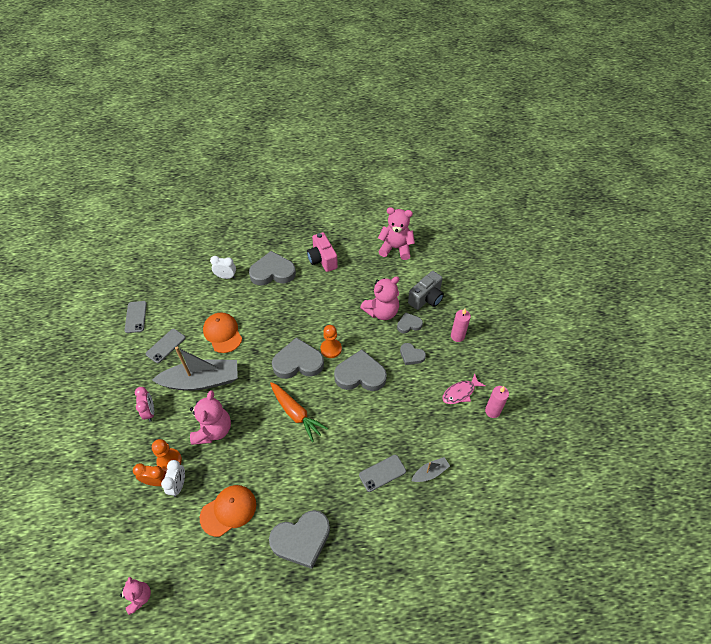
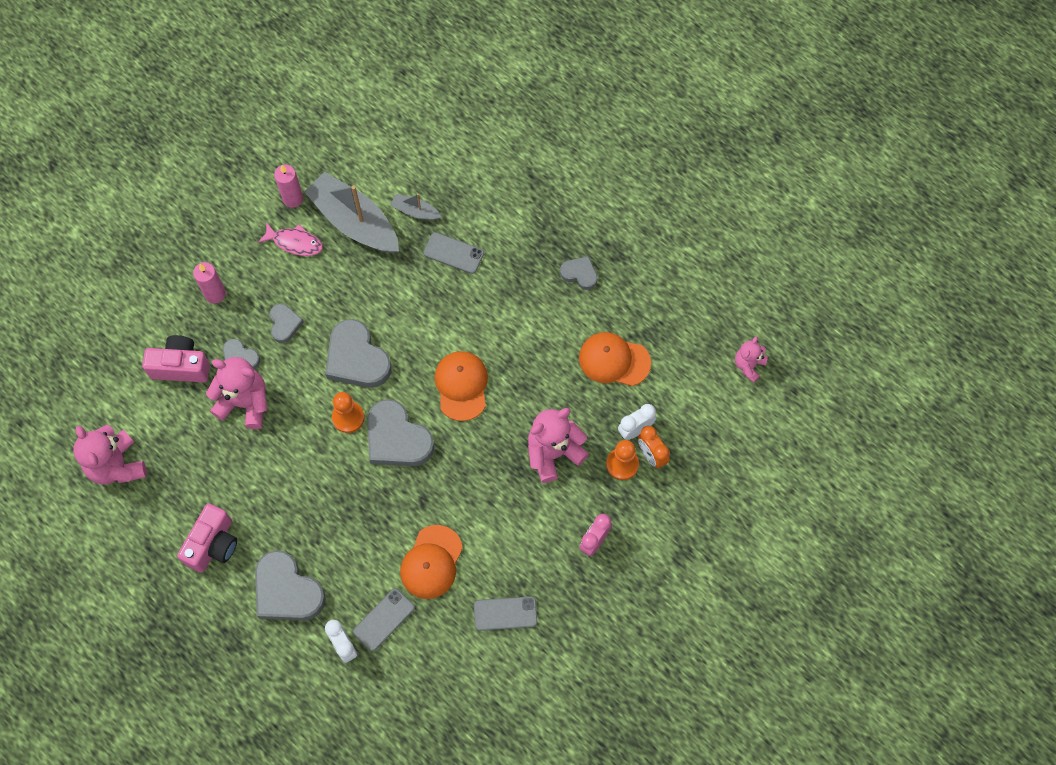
camera: 130 degrees left, 15 degrees up
grey phone [125,301,147,333] -> grey phone moved to [353,588,415,651]
grey boat [152,347,238,391] -> grey boat moved to [304,172,399,253]
grey heart [269,510,330,569] -> grey heart [560,256,598,290], size x0.53
orange carrot [270,382,328,442] -> orange cap [435,351,488,421]
grey camera [408,271,444,310] -> pink camera [142,335,210,382]

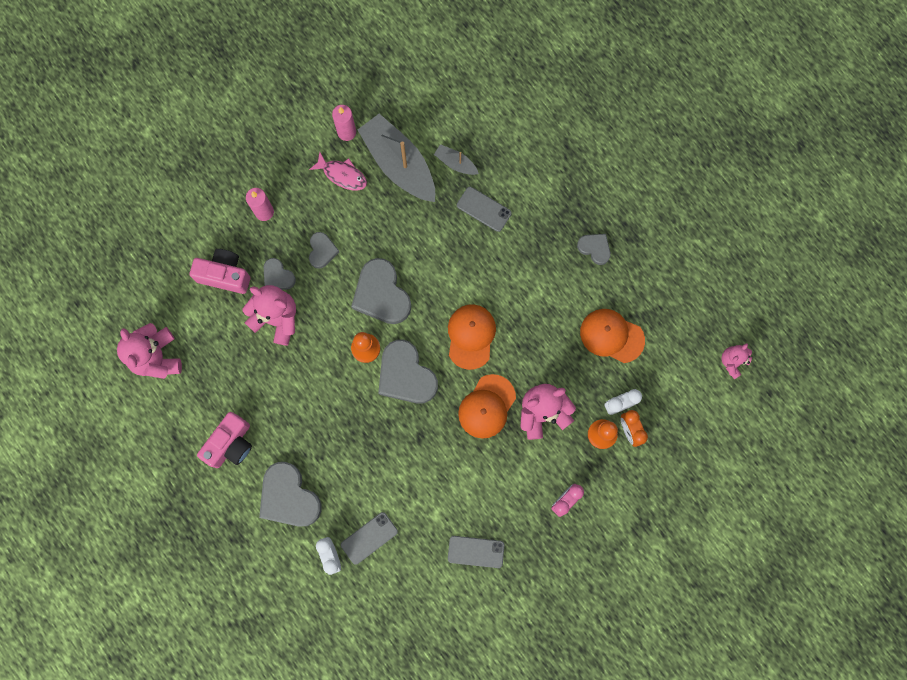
camera: 10 degrees right, 10 degrees up
orange cap [400,525,463,599] -> orange cap moved to [458,374,516,439]

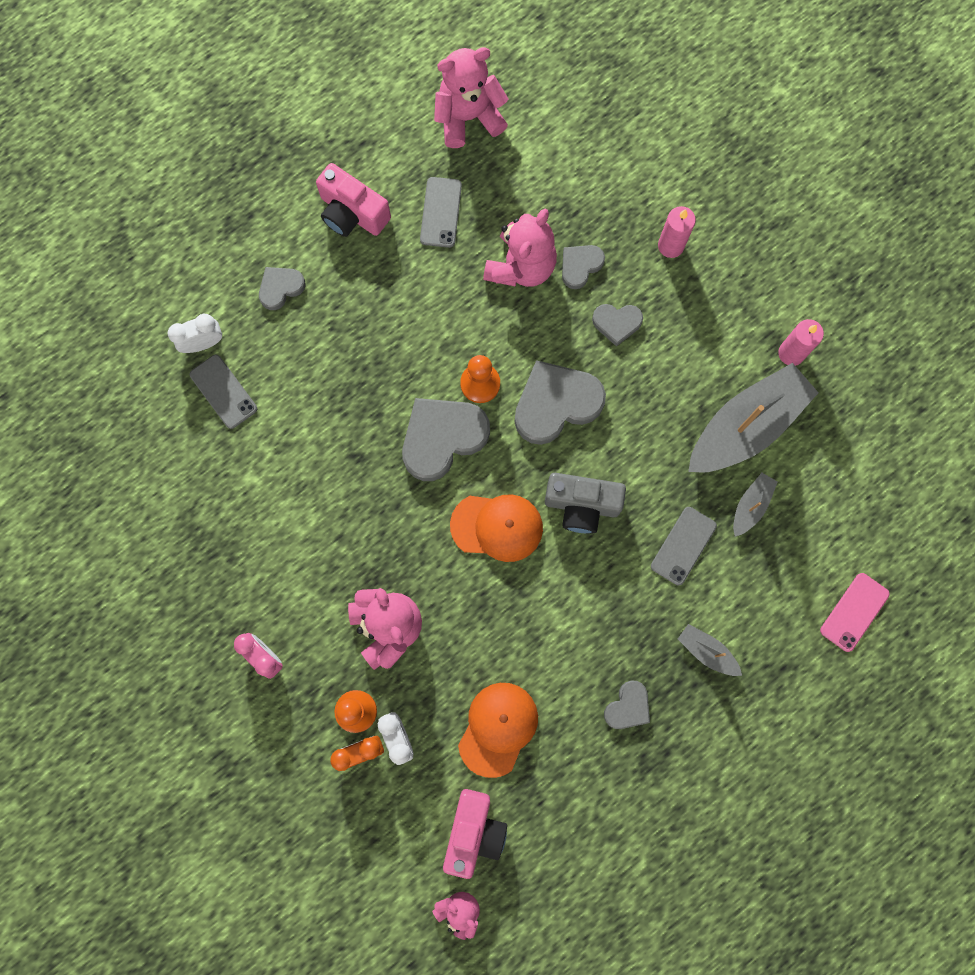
camera: 90 degrees right, 0 degrees up
pink camera [190,249,250,294] -> pink camera moved to [443,789,507,879]
grey heart [259,462,321,527] -> grey heart [259,267,306,310], size x0.53
pink fish [309,151,367,190] -> none
grey phone [448,536,505,568] -> grey phone moved to [420,177,462,248]
orange cap [458,374,516,439] -> none
none -> grey camera [545,473,626,534]
none -> grey boat [678,624,742,676]
none -> pink phone [820,573,890,652]

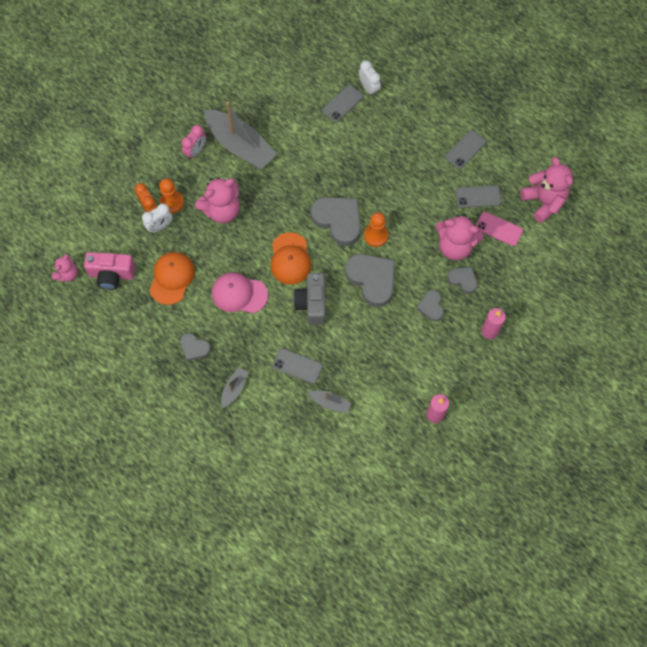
camera: 80 degrees right, 10 degrees down
grey heart [259,267,306,310] -> none
pink camera [316,163,391,237] -> grey phone [445,130,486,169]
orange cap [458,683,538,778] -> orange cap turned 90 degrees counterclockwise [150,252,195,305]
grey boat [688,363,819,473] -> grey boat moved to [204,102,277,170]
pink phone [820,573,890,652] -> pink phone moved to [476,212,523,246]
none -> pink cap [212,272,268,313]

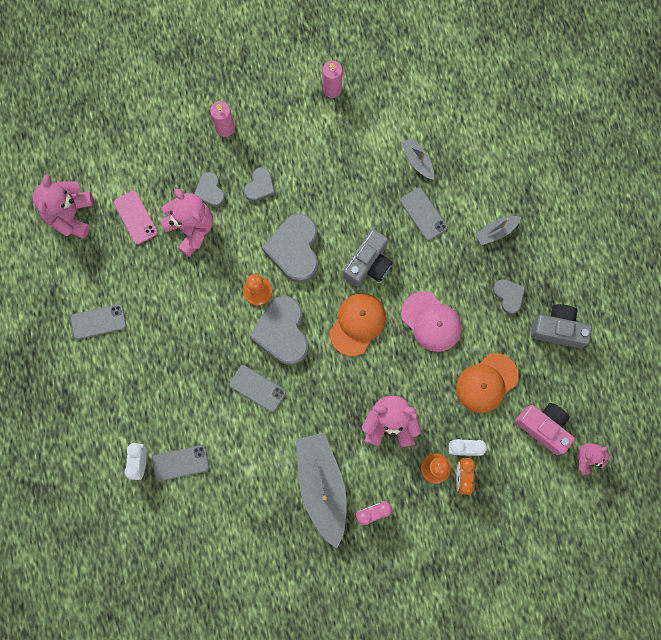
camera: 145 degrees left, 10 degrees up
grey phone [456,185,501,208] -> grey phone moved to [229,365,286,412]
none -> grey camera [531,304,592,348]

